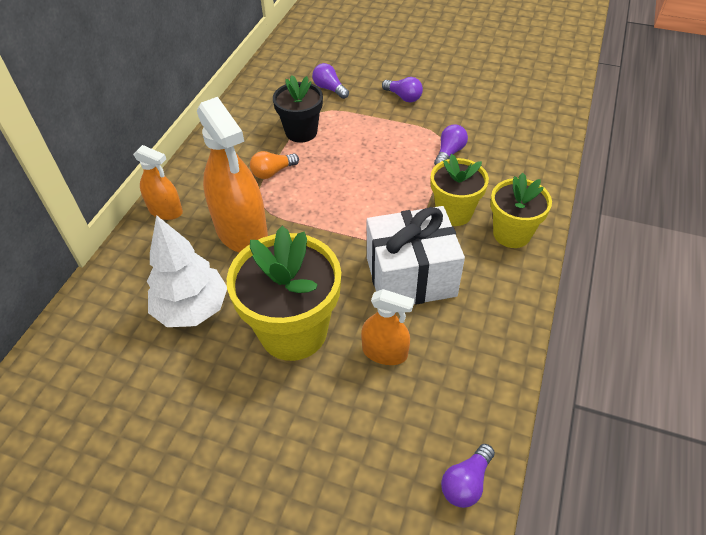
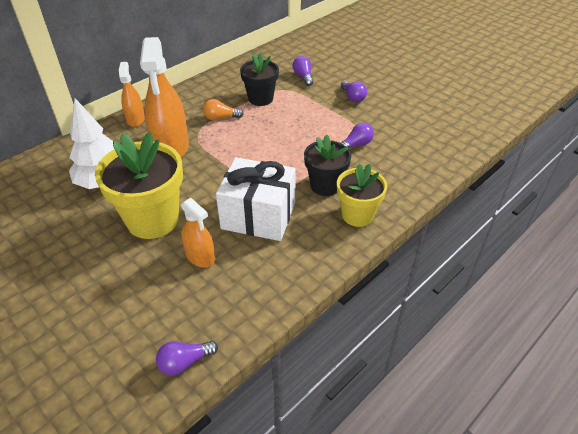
camera: 25 degrees right, 5 degrees down
orange spray bottle [133,145,183,220] -> orange spray bottle turned 150 degrees counterclockwise [119,62,145,127]
yellow flower pot [431,154,489,226] -> black flower pot [304,134,351,196]

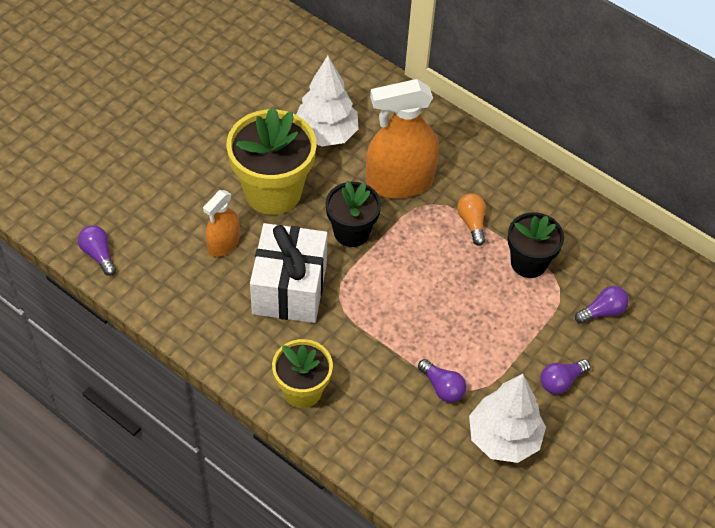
camera: 80 degrees right, 10 degrees up
orange spray bottle [119,62,145,127] -> none
black flower pot [304,134,351,196] -> black flower pot moved to [326,181,381,247]
none -> white tree [469,374,546,463]

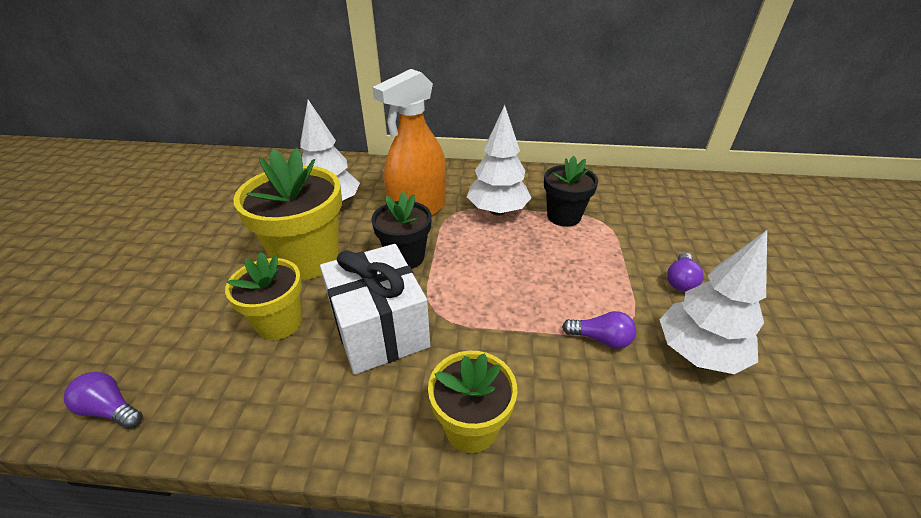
camera: 30 degrees left, 15 degrees down
orange spray bottle [203,190,240,257] -> yellow flower pot [225,252,302,340]
orange light bulb [457,193,486,246] -> white tree [467,105,531,216]
purple light bulb [575,286,629,324] -> none

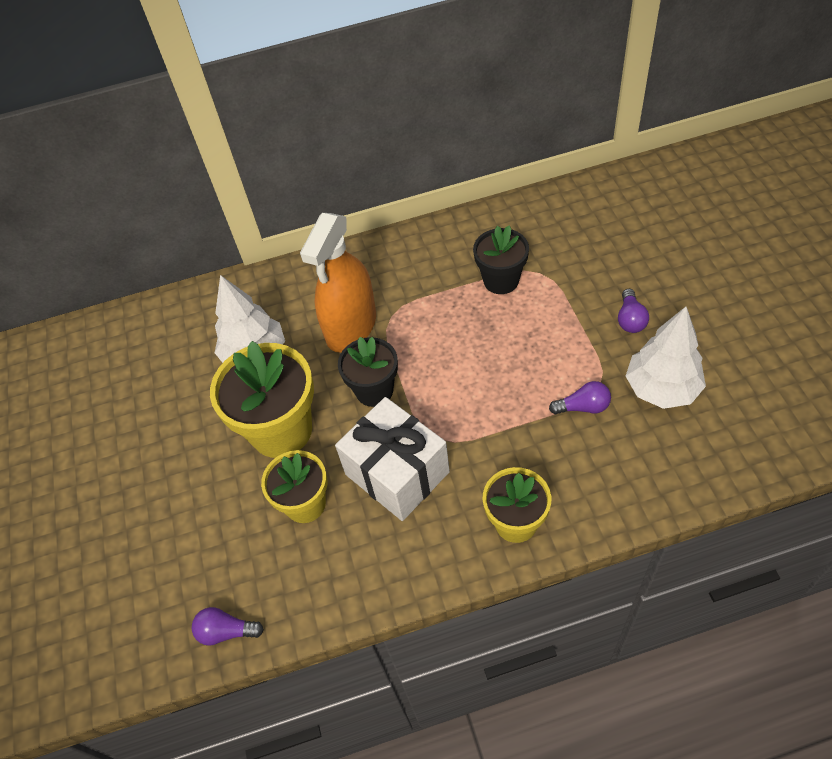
camera: 15 degrees left, 15 degrees up
white tree [467,105,531,216] -> none

